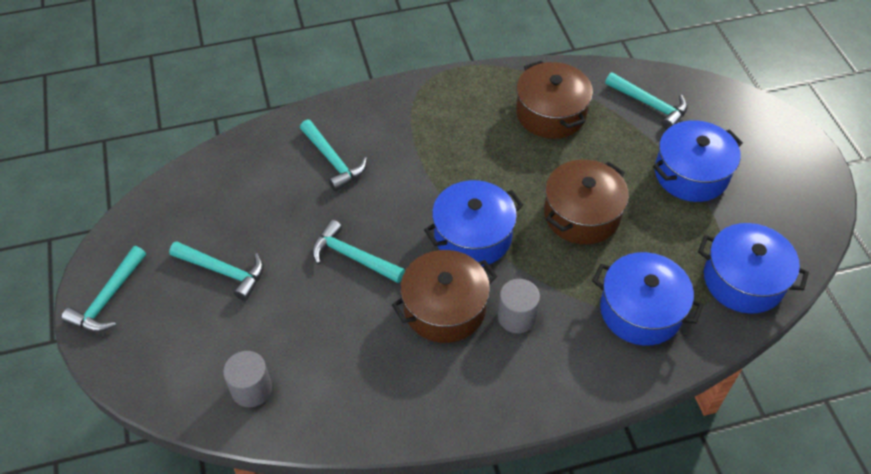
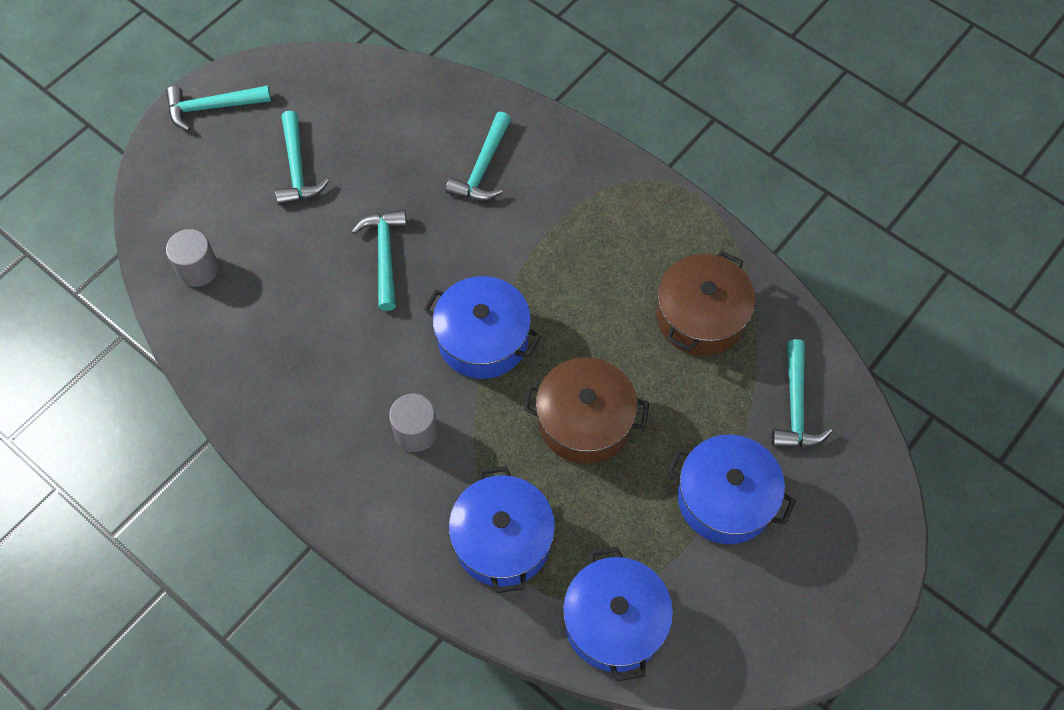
camera: 55 degrees right, 10 degrees up
brown pot [392,250,497,343] -> none

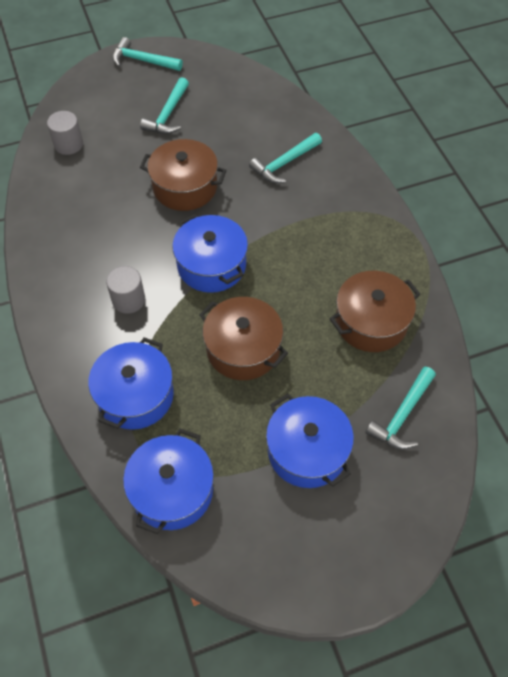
camera: 30 degrees right, 5 degrees down
turquoise hammer [352,210,407,311] -> brown pot [140,139,227,211]

